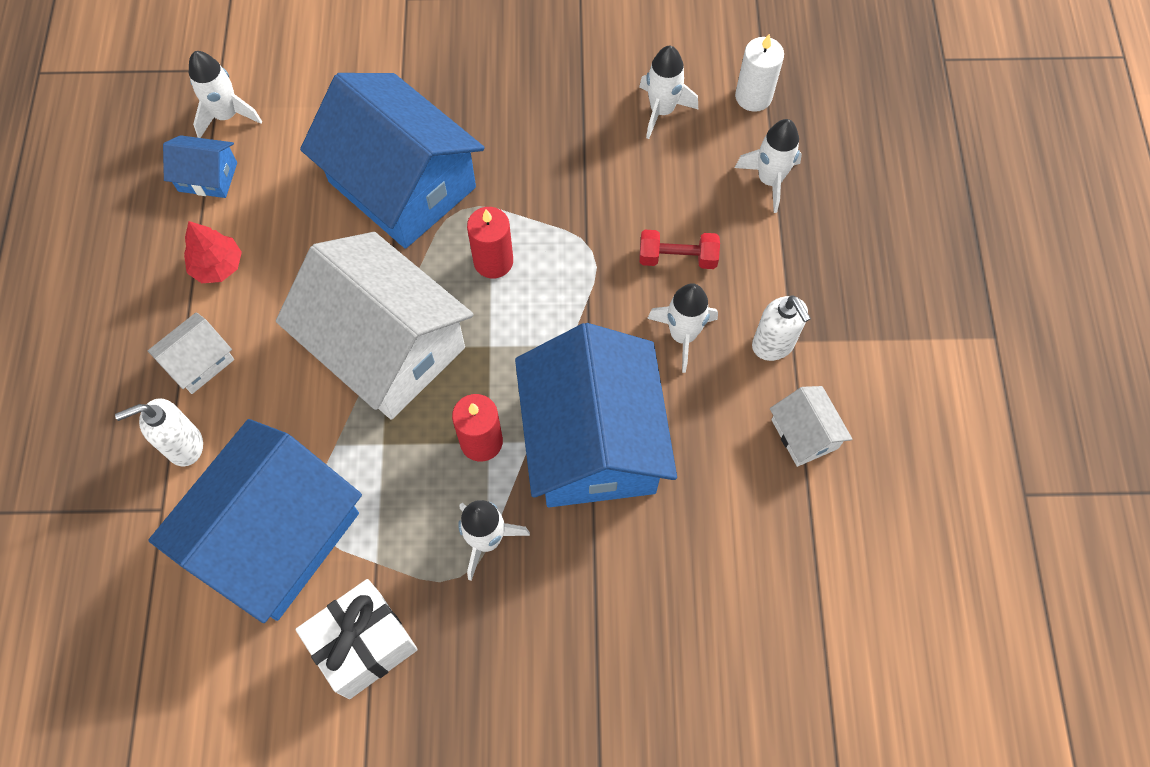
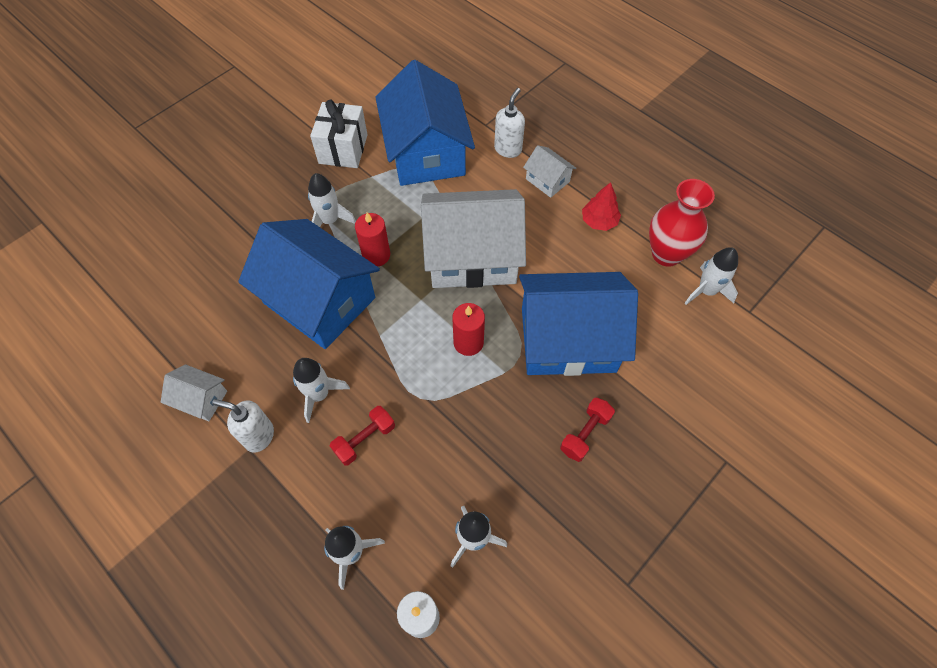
camera: 135 degrees right, 5 degrees down
white house [148,312,234,394] -> white house turned 45 degrees counterclockwise [523,145,577,198]
blue house [163,135,237,198] -> red vase [649,179,715,267]
none -> red dumbbell [560,397,615,462]

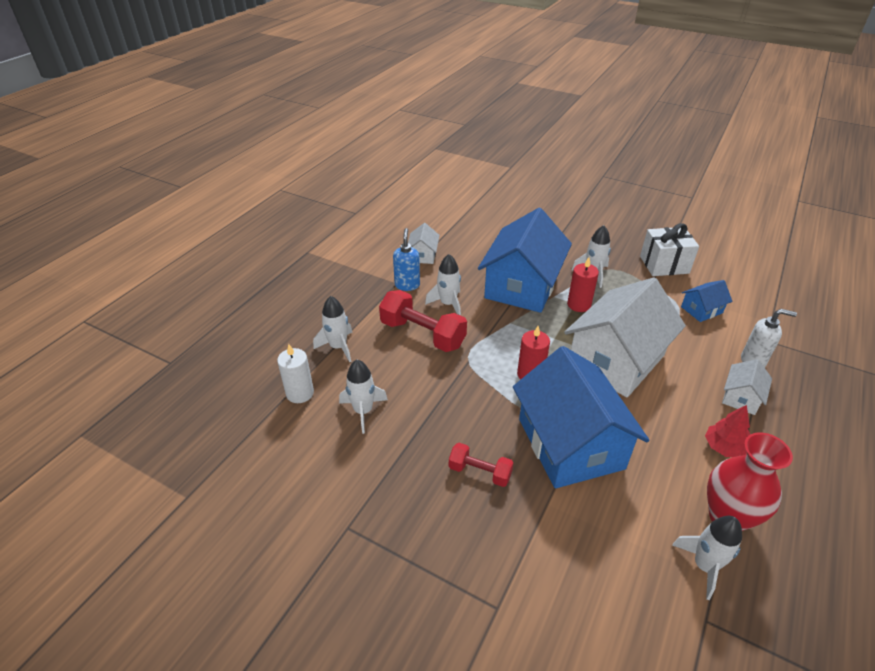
camera: 75 degrees right, 20 degrees down
white soap dispenser [212,399,274,453] -> blue soap dispenser [393,228,420,291]
red dumbbell [330,406,395,466] -> red dumbbell [379,290,467,352], size x1.75
blue house [375,60,475,186] -> blue house [681,280,732,322], size x0.44
white house [421,189,526,288] -> white house turned 60 degrees clockwise [564,277,686,397]

